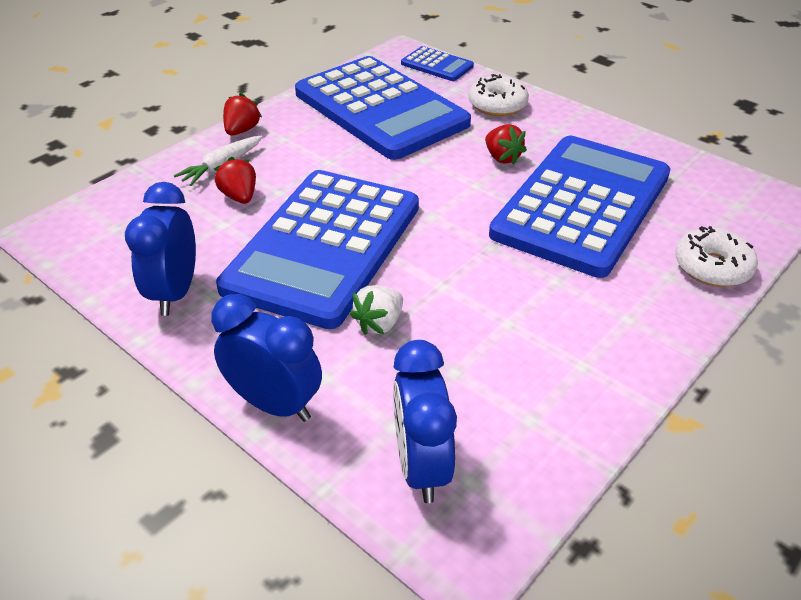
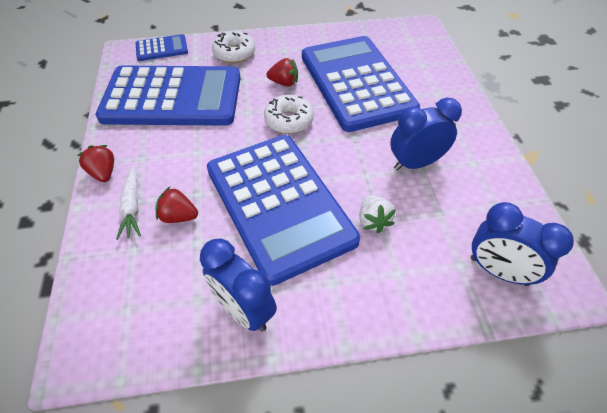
camera: 50 degrees left, 10 degrees up
blue clock [211,294,322,422] -> blue clock moved to [390,97,462,171]
white donut [675,226,758,287] -> white donut moved to [264,95,314,134]

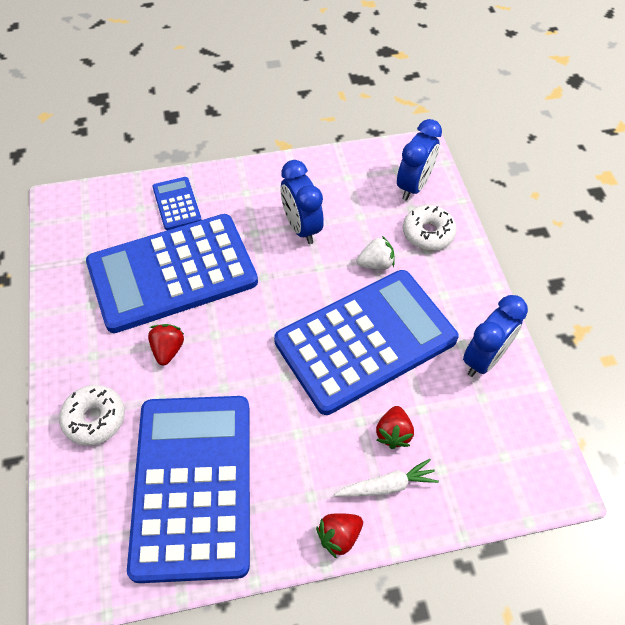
camera: 95 degrees left, 5 degrees up
blue calculator [136,34,188,61] -> blue calculator moved to [152,177,202,230]
white donut [264,95,314,134] -> white donut moved to [403,205,457,250]

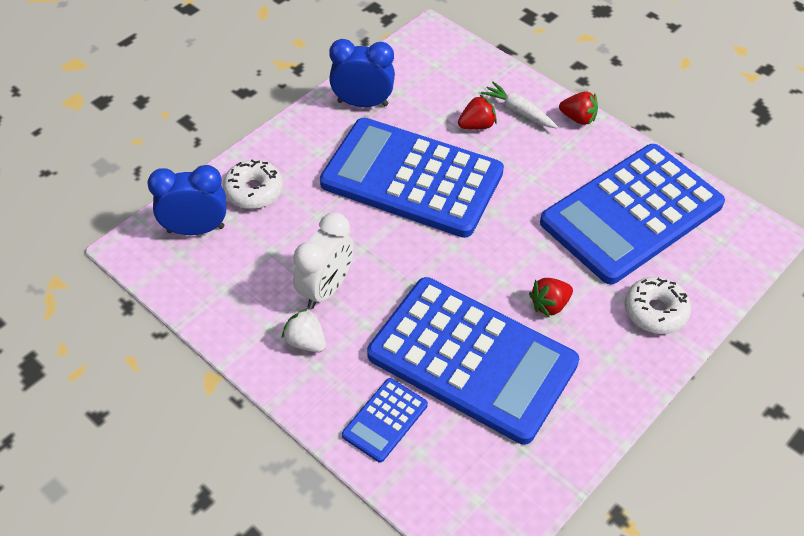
camera: 125 degrees left, 5 degrees down
blue clock [281,160,324,244] -> white clock [293,212,354,309]
white strawberry [357,236,395,270] -> white strawberry moved to [282,308,326,352]

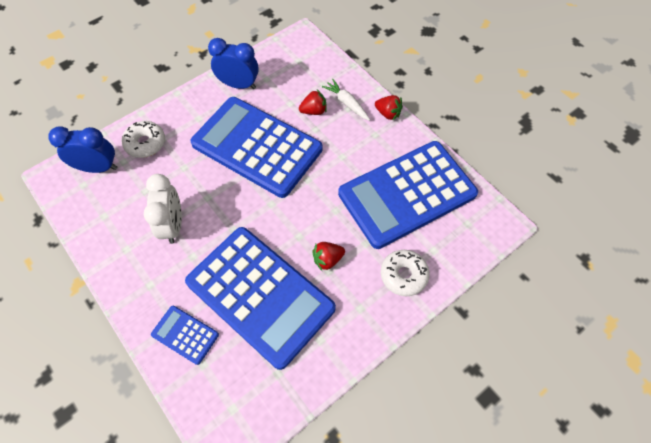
camera: 10 degrees right, 10 degrees up
white strawberry [282,308,326,352] -> none
white clock [293,212,354,309] -> white clock turned 45 degrees counterclockwise [144,174,182,244]
blue calculator [342,378,428,462] -> blue calculator turned 75 degrees clockwise [151,306,219,365]

